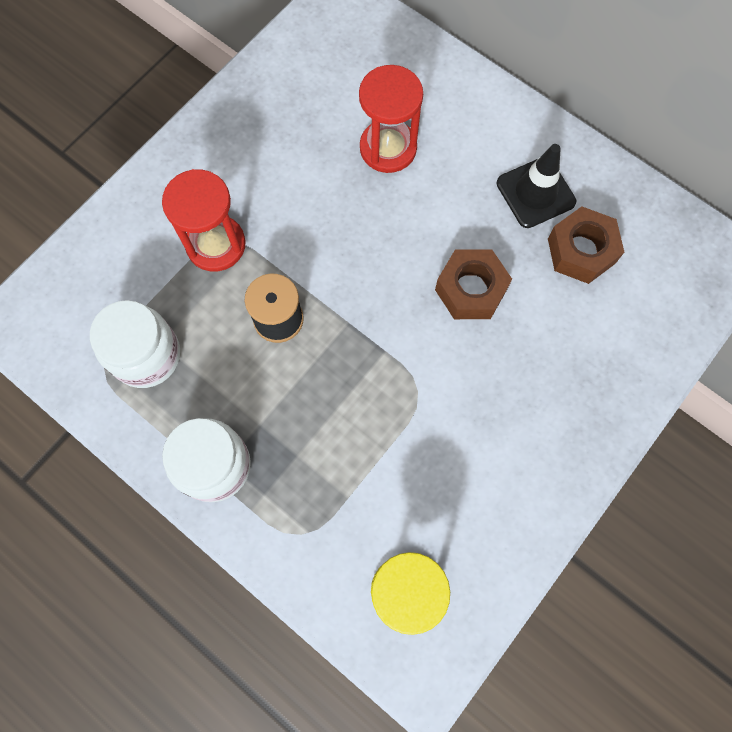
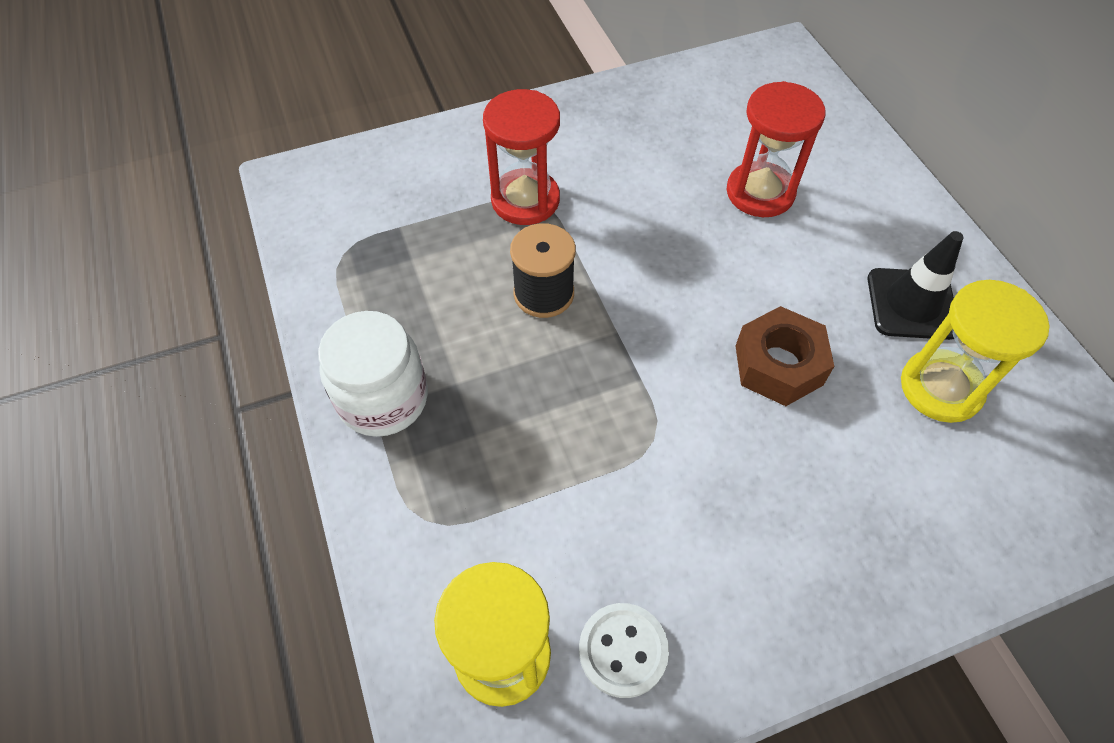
camera: 30 degrees right, 15 degrees down
white jar [90,300,180,388] -> none
brown nut [548,206,624,284] -> yellow hourglass [901,280,1050,423]
none -> white button [579,603,669,698]

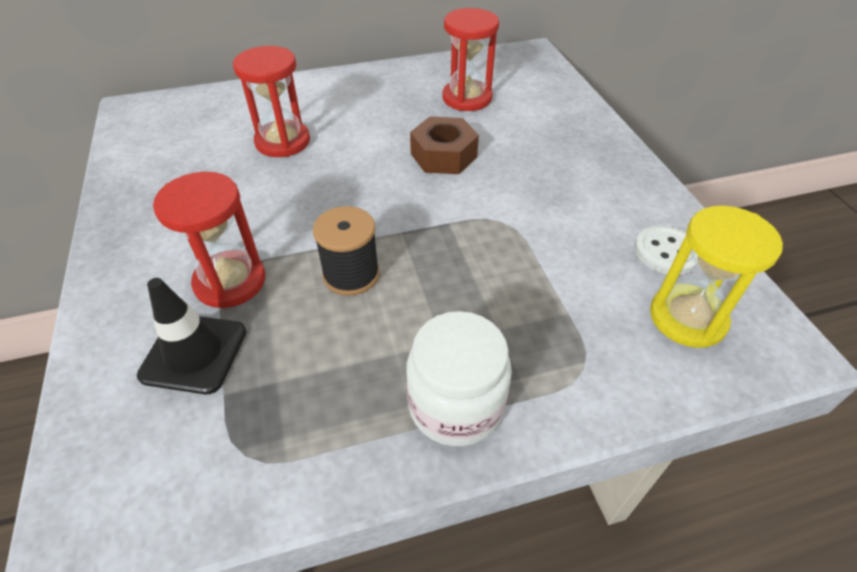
camera: 85 degrees left, 10 degrees down
black traffic cone [868,231,964,340] -> black traffic cone moved to [137,278,246,394]
yellow hourglass [901,280,1050,423] -> red hourglass [442,8,499,111]

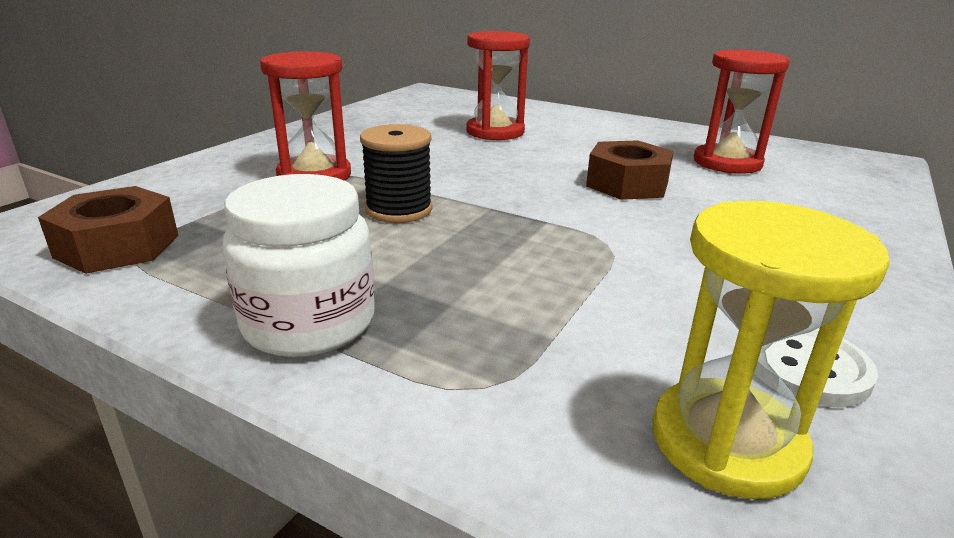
camera: 45 degrees right, 20 degrees down
black traffic cone [137,278,246,394] -> none
none -> brown nut [38,186,179,274]

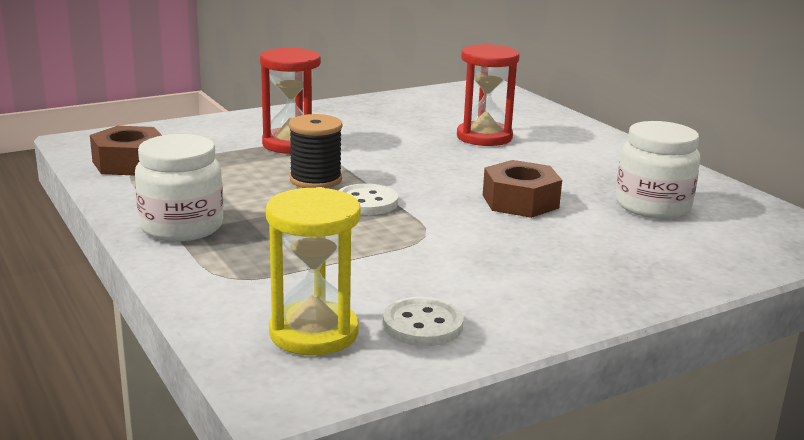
camera: 30 degrees right, 5 degrees down
red hourglass [694,50,790,174] -> white jar [616,121,701,219]
none -> white button [338,183,398,215]

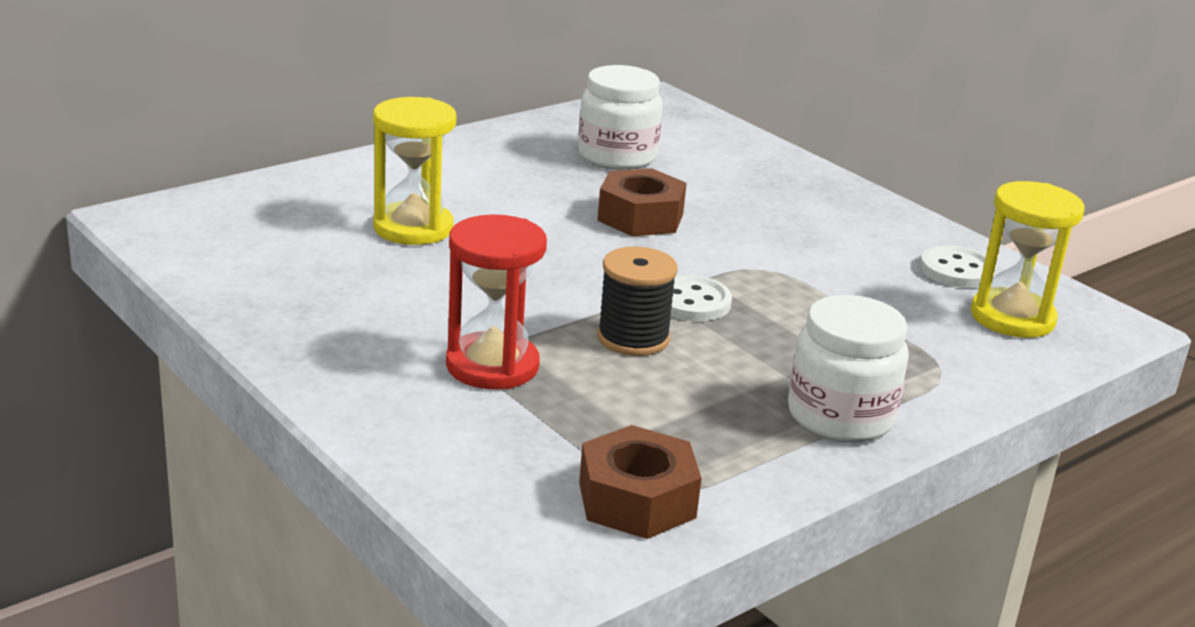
camera: 100 degrees left, 5 degrees up
red hourglass [457,44,520,146] -> yellow hourglass [373,97,456,245]

